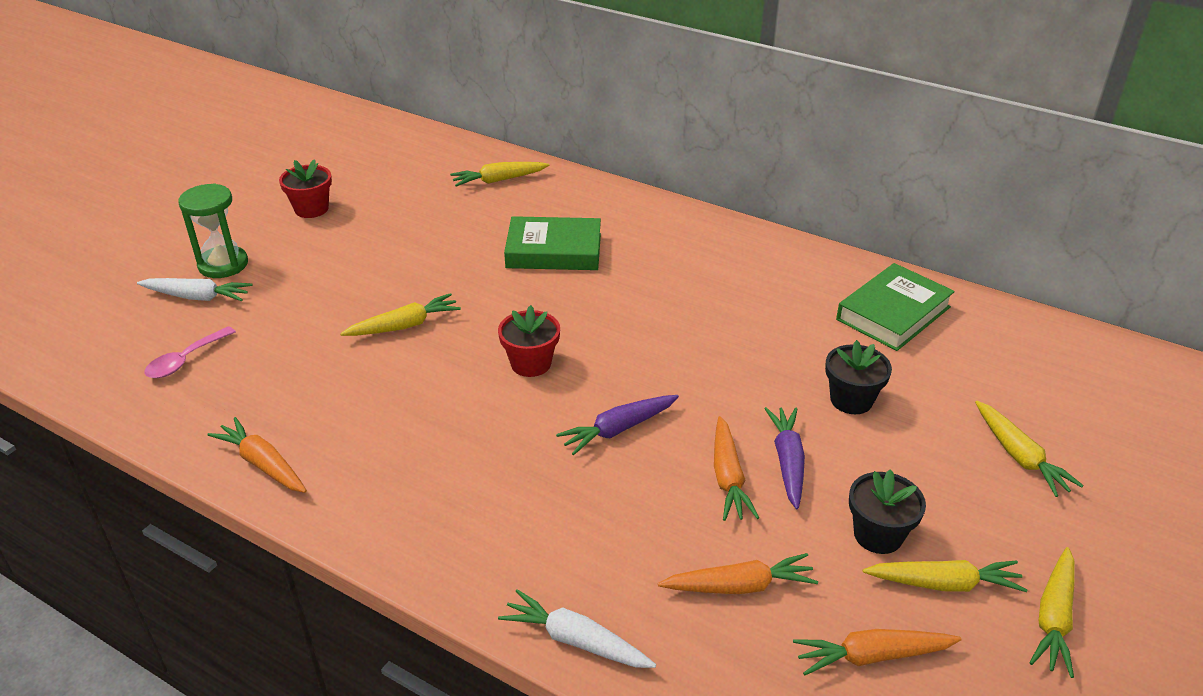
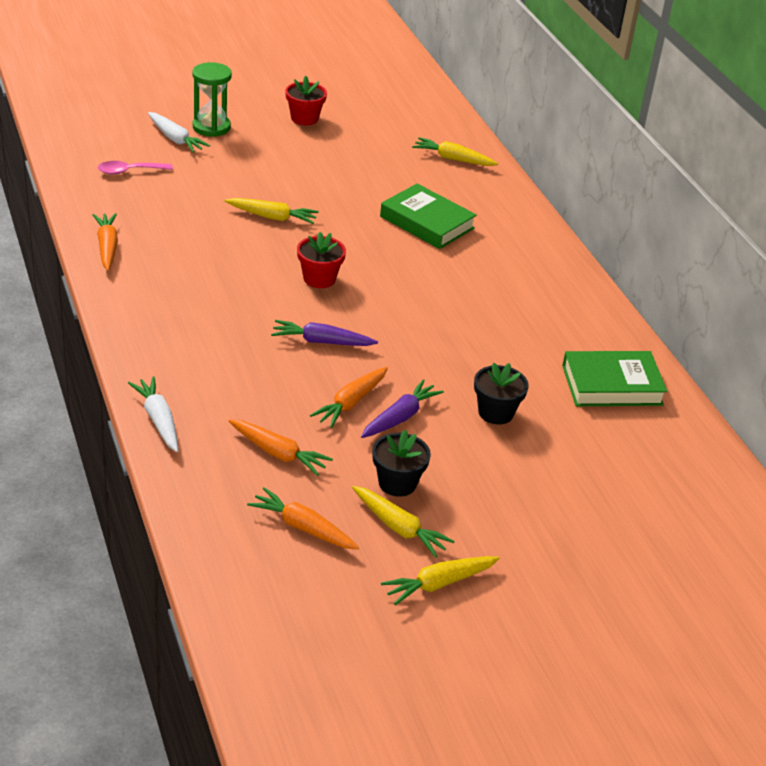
camera: 35 degrees right, 0 degrees up
yellow carrot [975,401,1084,497] -> none

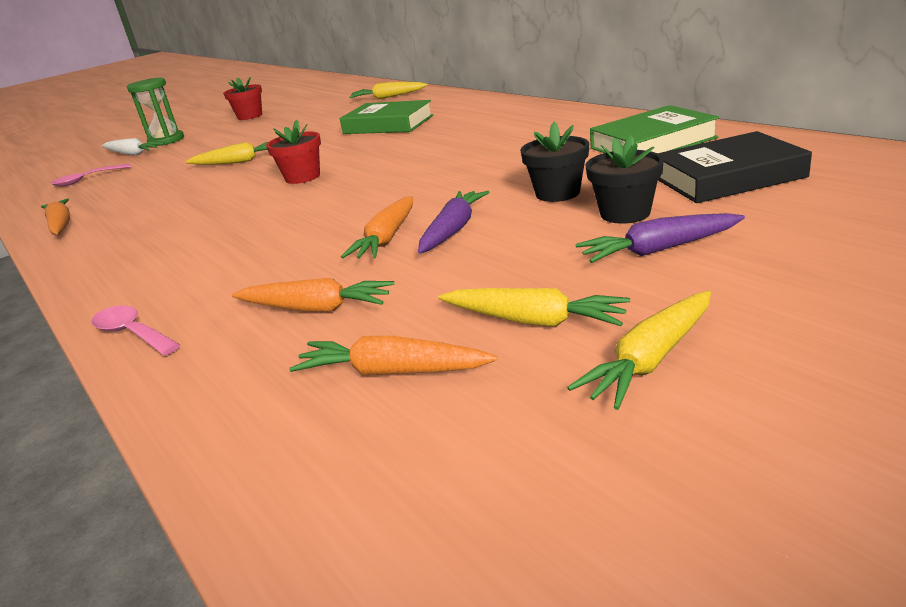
camera: 10 degrees left, 10 degrees down
white carrot [128,376,178,452] -> pink spoon [91,306,180,355]
purple carrot [271,320,378,346] -> purple carrot moved to [575,213,745,263]
black flower pot [372,430,431,497] -> black flower pot moved to [585,136,664,224]
none -> black book [658,131,812,203]

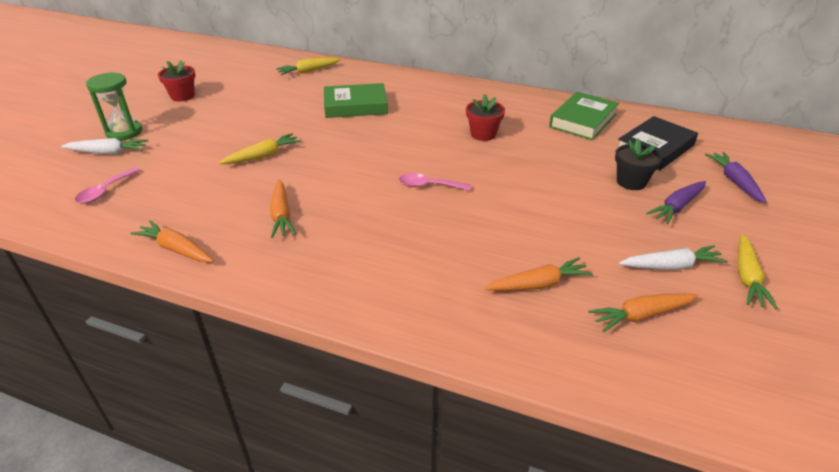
camera: 35 degrees left, 10 degrees up
pink spoon [91,306,180,355] -> pink spoon moved to [399,173,471,191]
red flower pot [266,120,321,184] -> red flower pot moved to [466,94,505,141]
orange carrot [341,196,413,258] -> orange carrot moved to [270,180,296,238]
purple carrot [418,191,489,254] -> purple carrot moved to [705,152,766,203]
yellow carrot [439,288,630,326] -> white carrot [619,245,728,270]
black flower pot [520,122,589,202] -> none

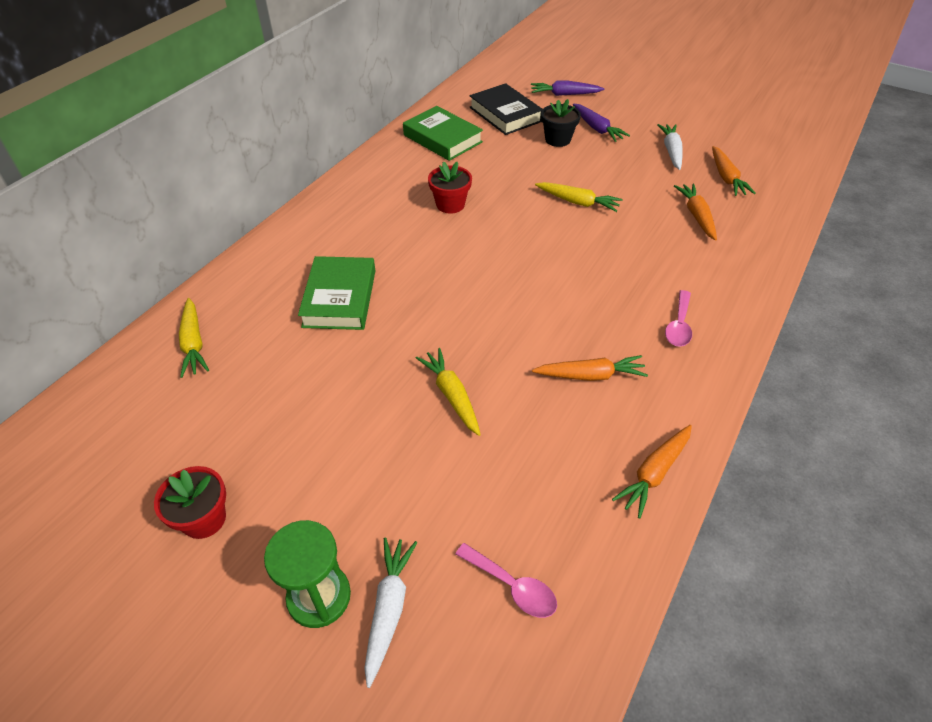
camera: 80 degrees left, 10 degrees up
pink spoon [399,173,471,191] -> pink spoon moved to [665,290,692,347]
yellow carrot [738,234,778,310] -> yellow carrot moved to [535,182,623,212]

